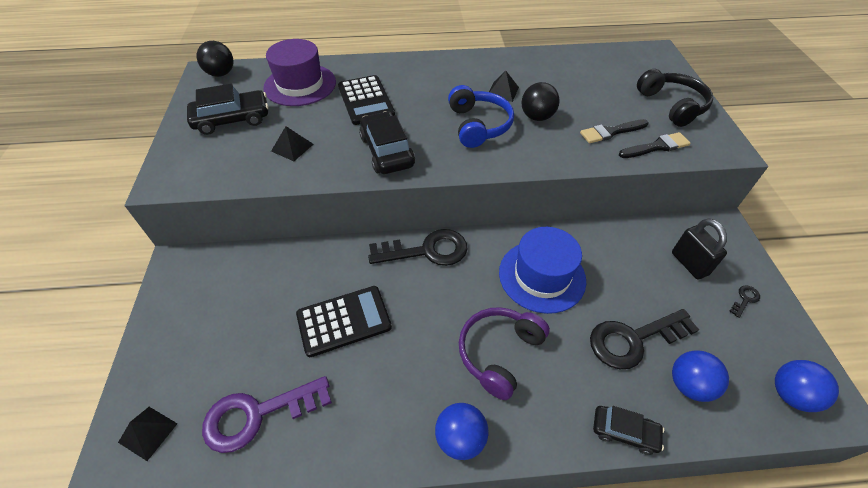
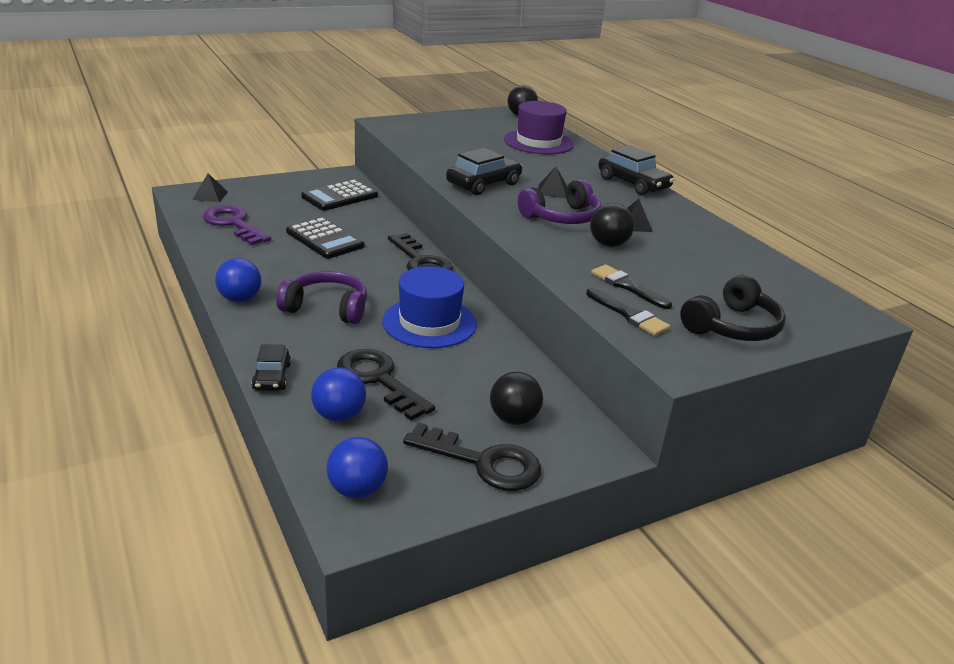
camera: 65 degrees right, 20 degrees down
black car [187,84,269,135] -> black car moved to [598,145,674,195]
black pyramid [271,126,313,161] -> black pyramid moved to [538,167,567,198]
black calculator [338,75,395,125] -> black calculator moved to [301,179,378,211]
blue headphones [448,85,514,148] -> purple headphones [518,179,601,224]
black padlock [672,219,727,279] -> black ball [490,372,543,425]
black key [729,286,760,318] -> black key [403,422,541,491], size x2.42

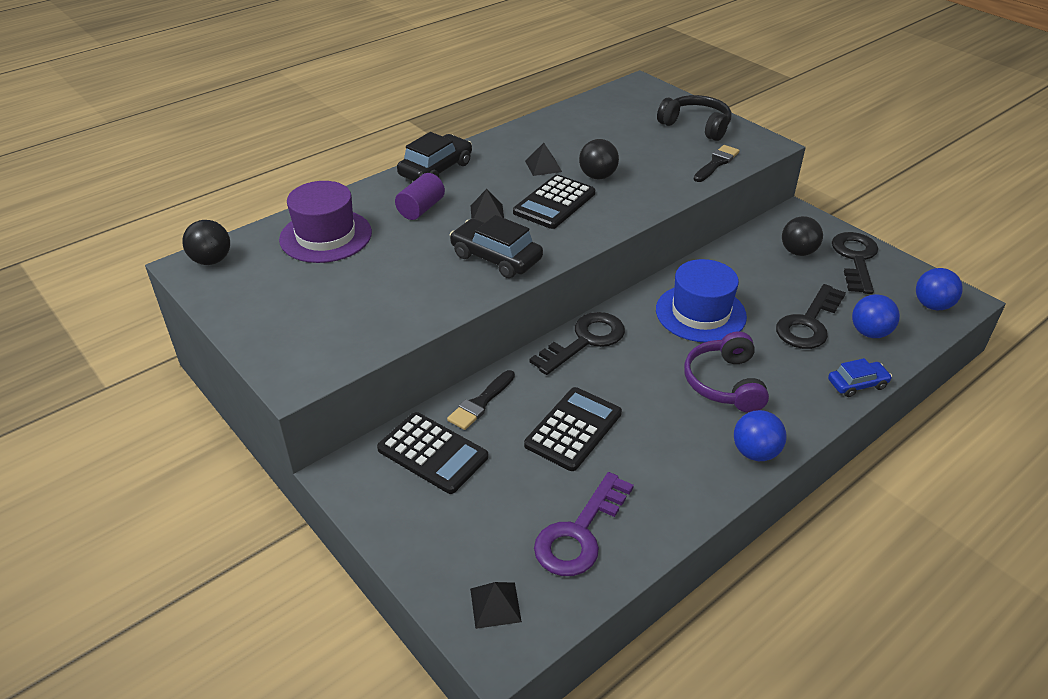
camera: 100 degrees left, 10 degrees up
black car [251,344,291,391] -> blue car [828,358,892,397]
purple headphones [518,179,601,224] -> black calculator [513,175,595,229]
black brush [591,265,672,309] -> black brush moved to [447,370,515,430]
none -> purple cylinder [395,173,445,220]

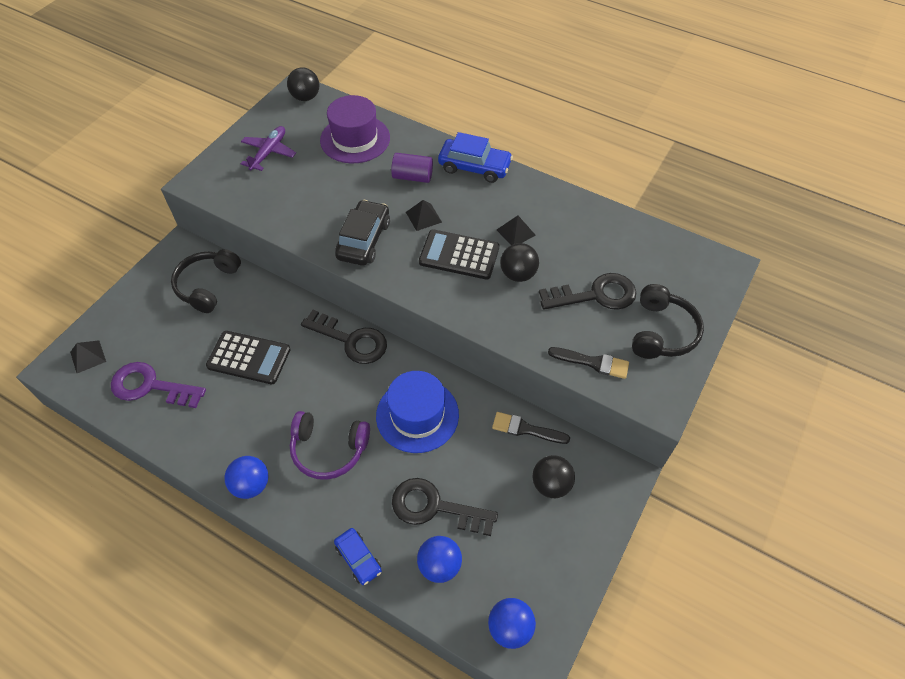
camera: 70 degrees right, 15 degrees up
black calculator [377,412,488,494] -> black headphones [171,249,241,313]
black car [397,132,472,181] -> blue car [438,132,513,183]
black brush [447,370,515,430] -> black brush moved to [492,412,570,444]
purple headphones [684,331,769,412] -> purple headphones turned 150 degrees counterclockwise [290,411,370,480]
black key [832,232,878,294] -> black key moved to [539,273,636,310]
none -> purple plane [241,126,296,171]

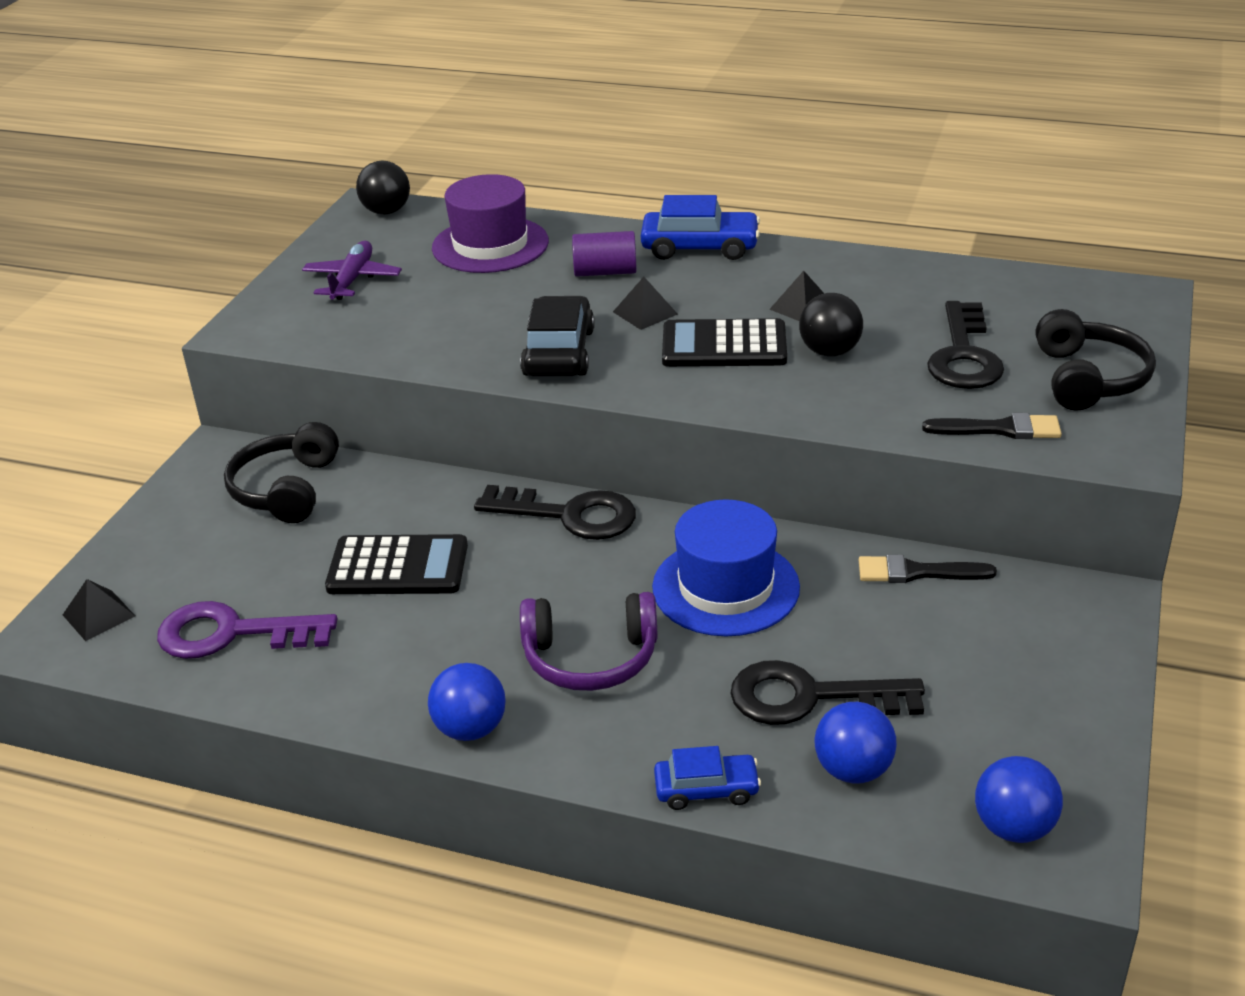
camera: 10 degrees left, 20 degrees down
blue car [334,528,382,585] -> blue car turned 45 degrees counterclockwise [654,746,761,810]
black ball [532,455,575,498] -> none
black key [539,273,636,310] -> black key turned 120 degrees clockwise [927,301,1004,389]

